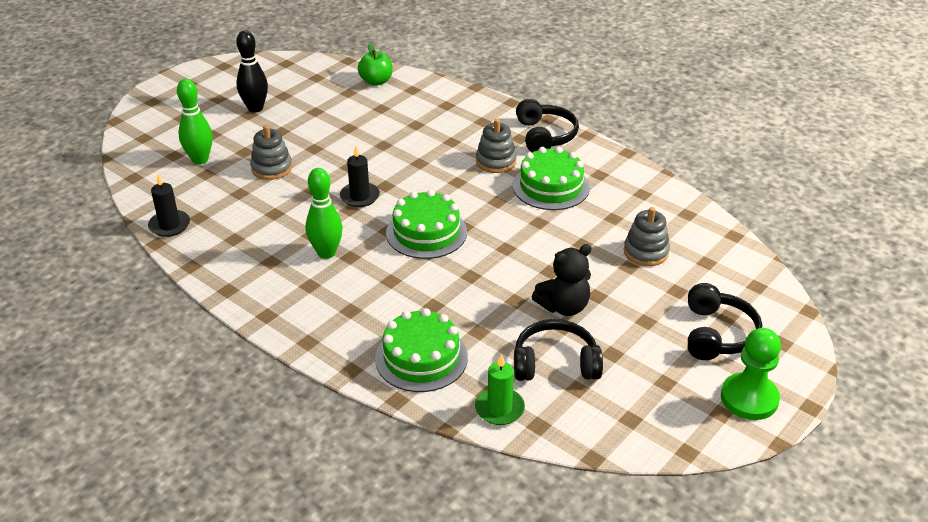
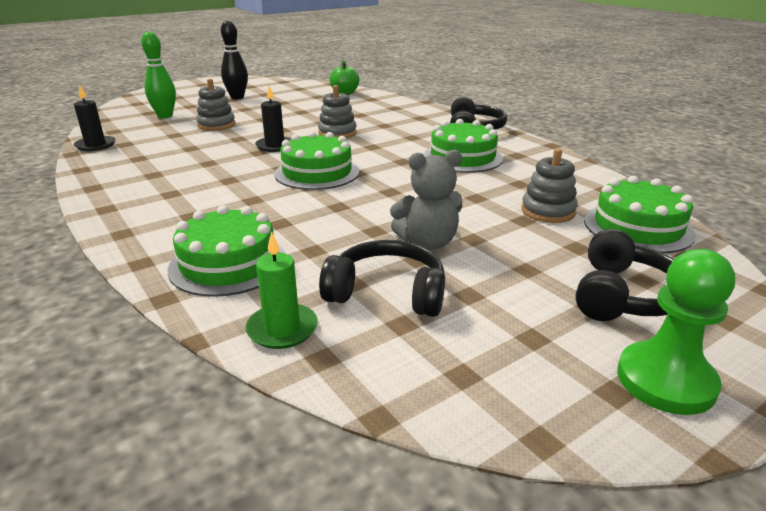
camera: 15 degrees right, 10 degrees down
green bowling pin [306,168,343,259] -> none
grey stacking toy [476,119,517,173] -> grey stacking toy moved to [318,85,357,138]
black teddy bear [532,244,592,316] -> grey teddy bear [390,150,462,250]
none -> green cake [584,176,696,253]

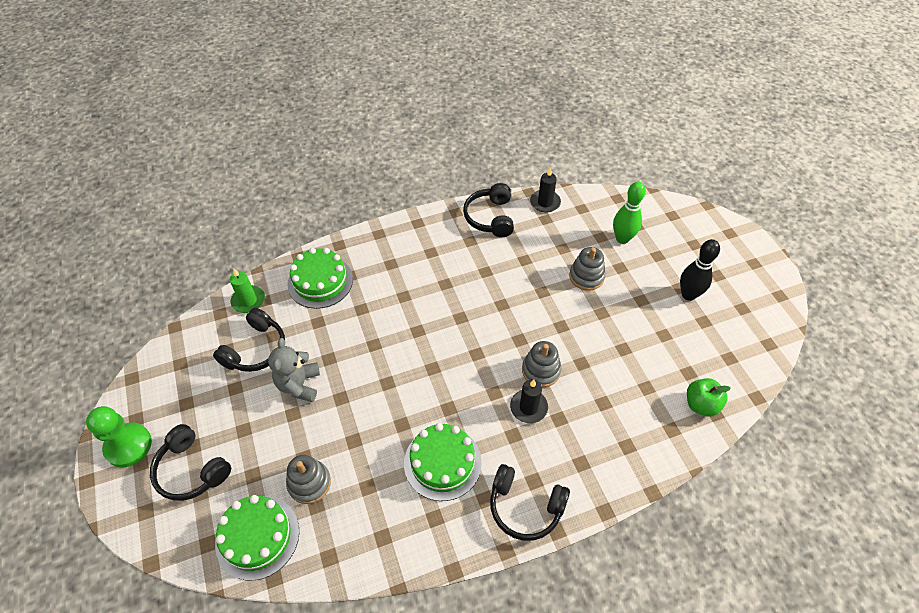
camera: 105 degrees right, 25 degrees up
black candle [255,86,291,152] -> black candle moved to [510,379,548,423]
green cake [275,131,360,190] -> none
none -> black headphones [463,183,514,237]

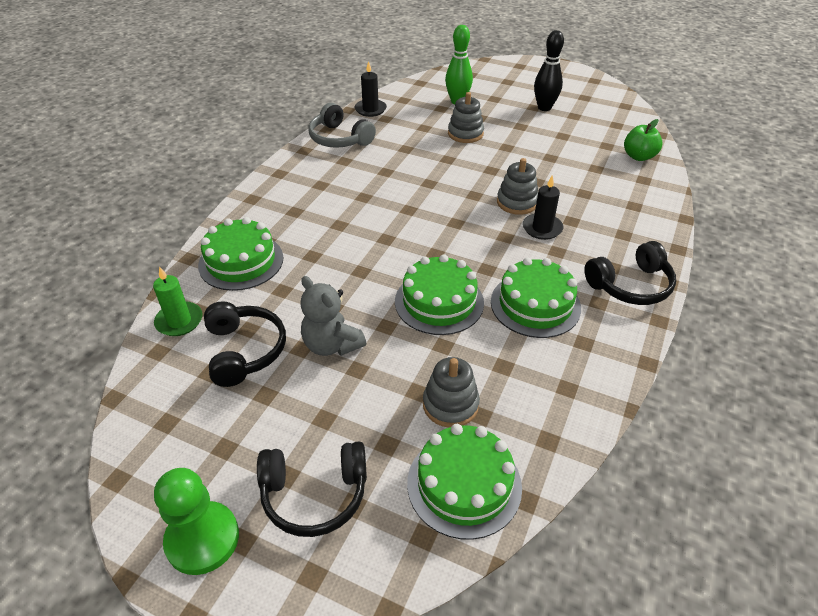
camera: 45 degrees left, 10 degrees down
black headphones [463,183,514,237] -> grey headphones [308,103,376,148]
none -> green cake [395,254,484,335]

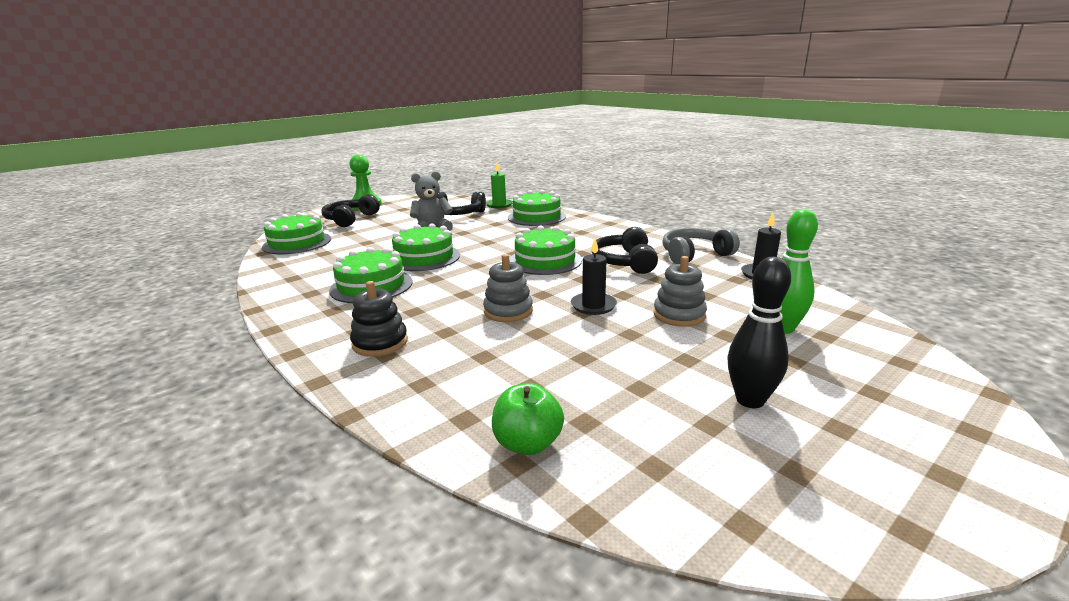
camera: 115 degrees right, 20 degrees down
grey stacking toy [423,357,480,428] -> none
black candle [523,176,563,240] -> black candle moved to [571,239,617,315]
black headphones [584,241,676,305] -> black headphones moved to [592,227,658,274]
none -> black stacking toy [350,281,408,357]
none -> green cake [509,226,582,275]

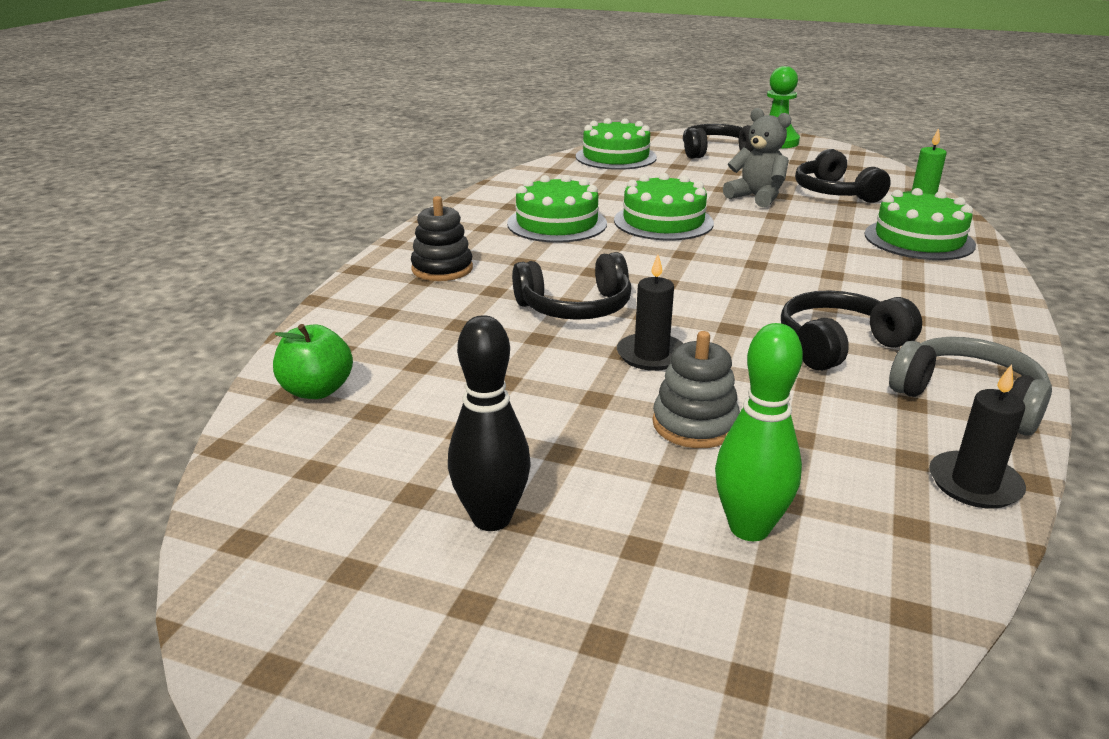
camera: 60 degrees right, 5 degrees up
grey stacking toy [483,254,533,322] -> black headphones [512,252,631,320]
green cake [509,226,582,275] -> none

